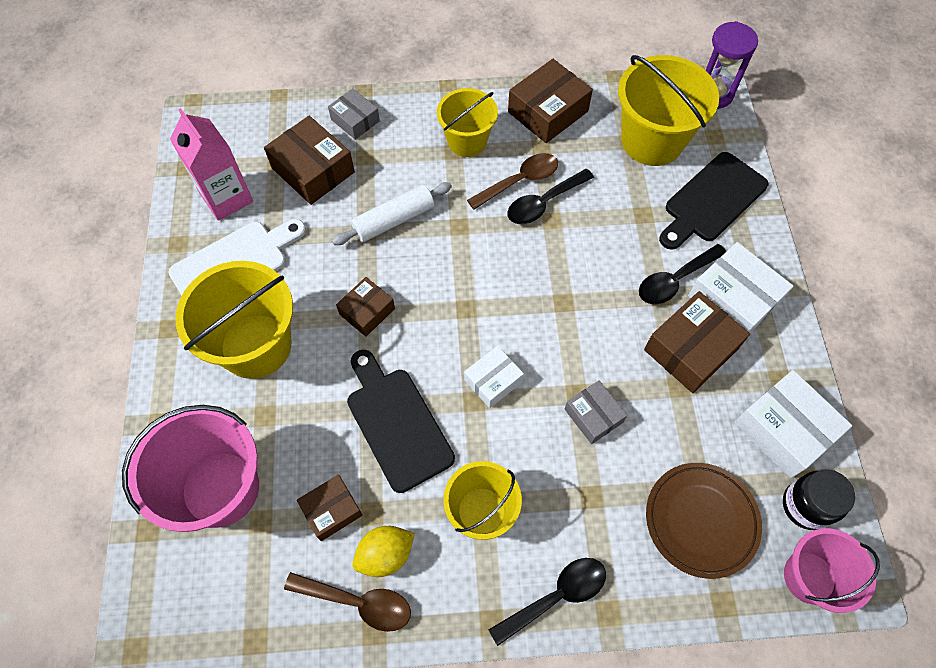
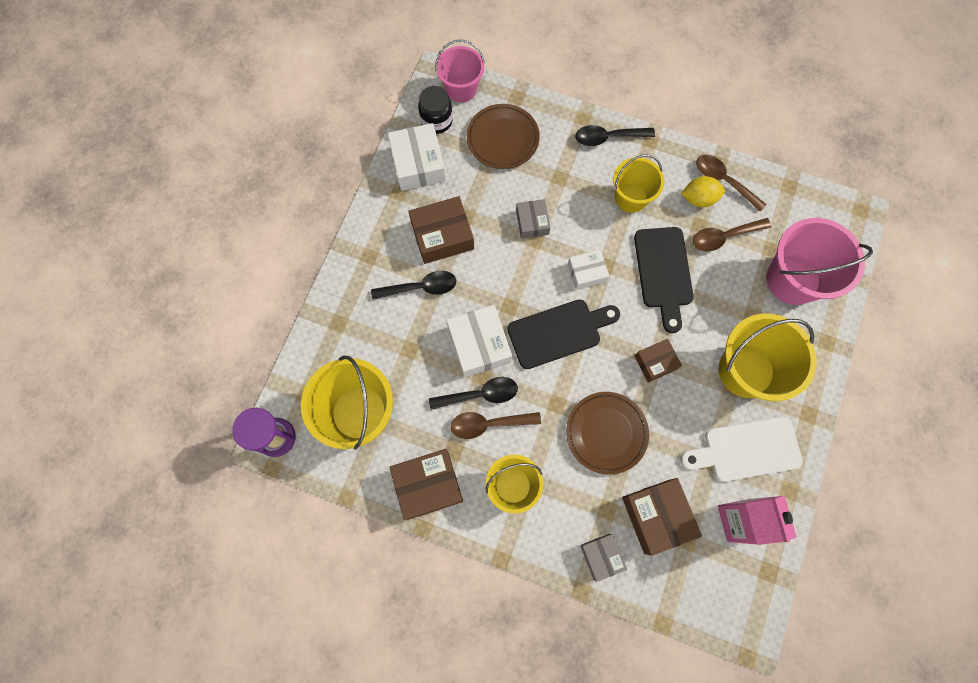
camera: 155 degrees left, 10 degrees up
brown box [297,475,362,541] -> brown spoon [693,218,771,252]
white rolling pin [332,182,452,245] -> brown plate [566,392,649,475]
black cutting board [659,152,768,250] -> black cutting board moved to [507,300,620,369]
white box [688,242,794,333] -> white box moved to [446,305,512,377]

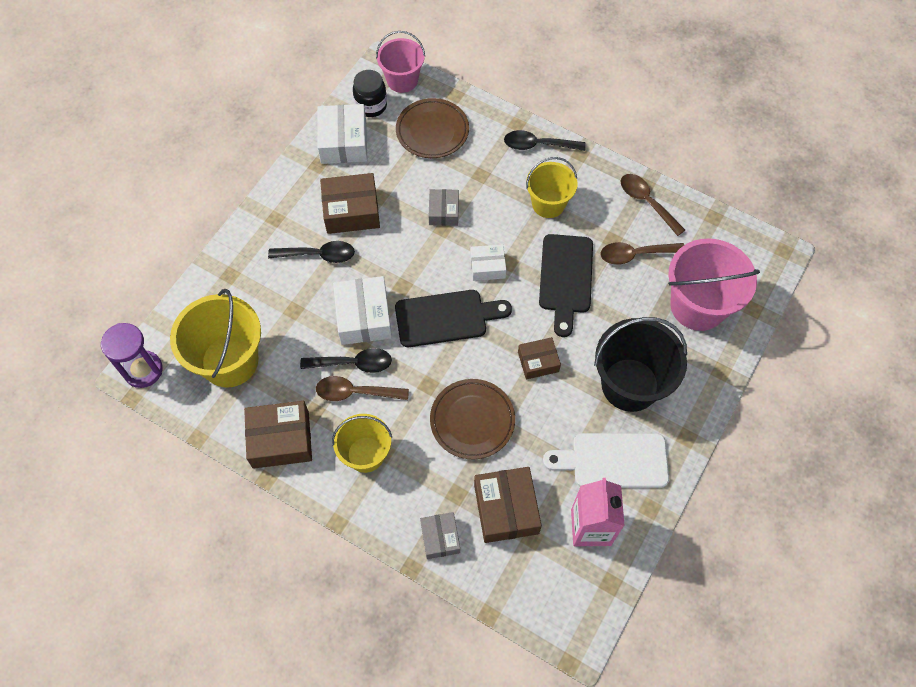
camera: 10 degrees right, 10 degrees down
yellow lemon [681,176,725,207] -> none
yellow bucket [719,313,817,401] -> black bucket [594,317,687,412]

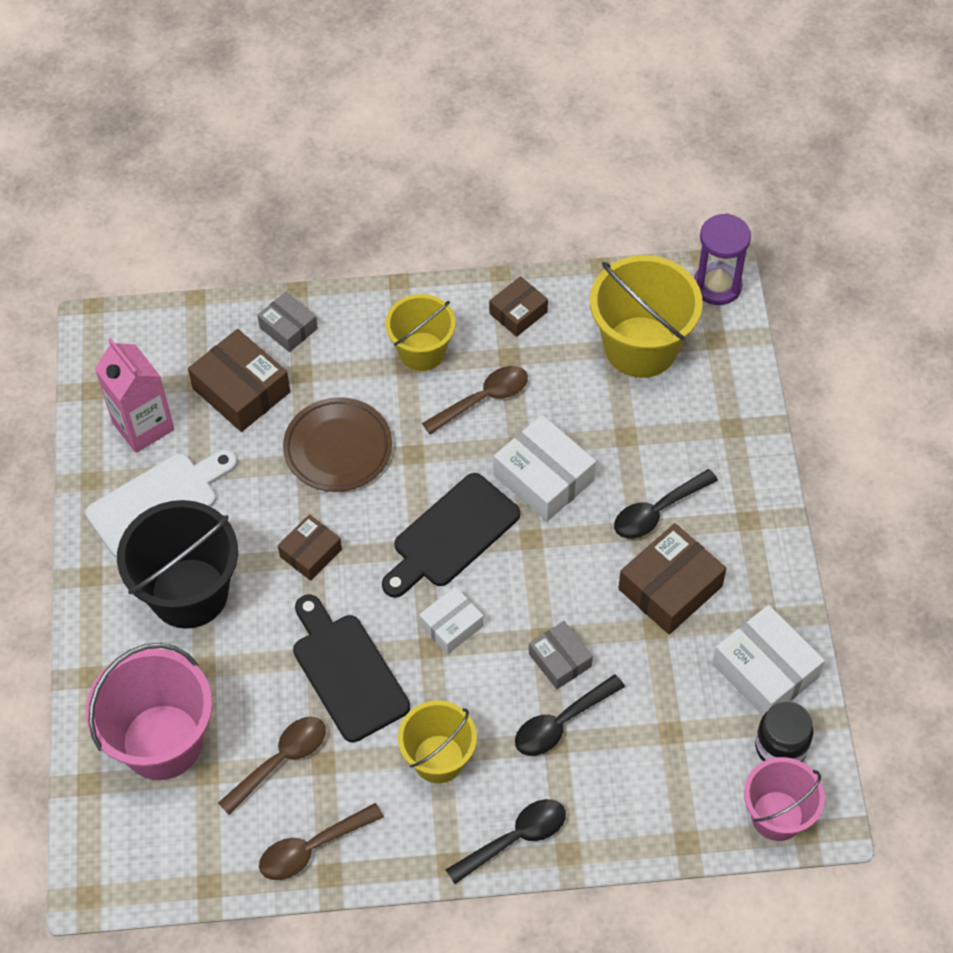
camera: 145 degrees right, 5 degrees down
brown box [244,401,312,469] -> brown box [489,276,548,337], size x0.61
black spoon [300,348,392,373] -> black spoon moved to [515,674,625,756]
brown plate [396,98,469,158] -> none
brown spoon [620,174,685,236] -> brown spoon turned 135 degrees clockwise [259,803,383,880]

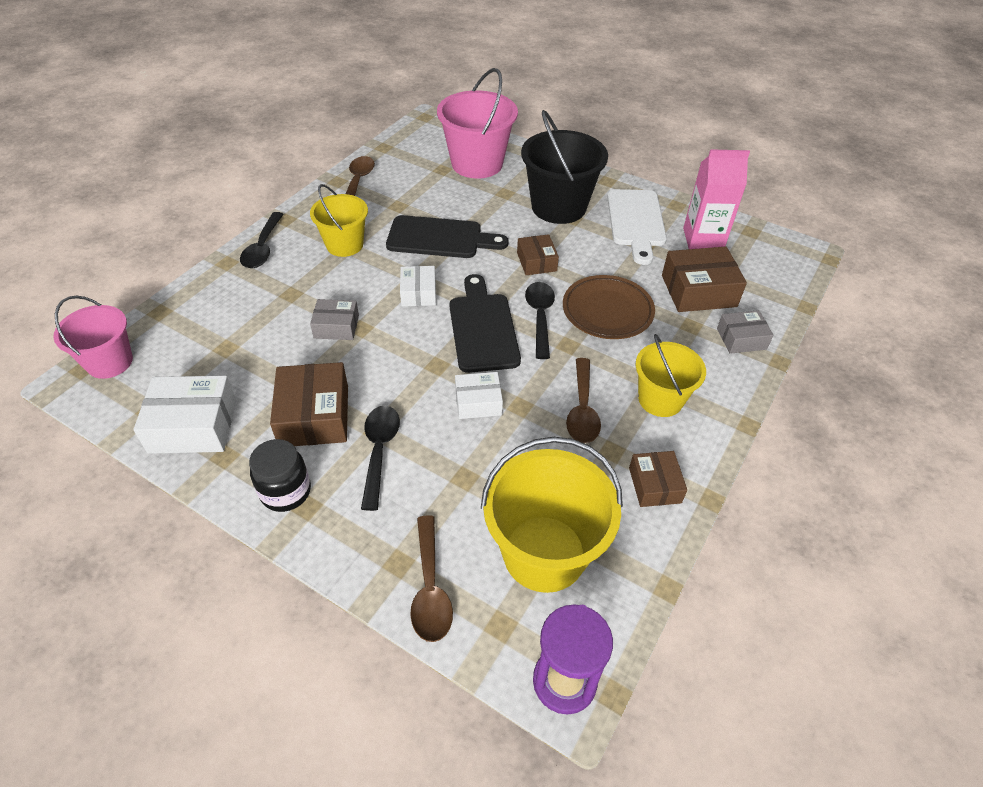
camera: 125 degrees right, 10 degrees down
brown spoon [218,717,326,815] -> brown spoon moved to [410,515,453,642]
white box [494,415,596,522] -> white box [455,372,503,419], size x0.61
black spoon [515,674,625,756] -> black spoon moved to [525,282,555,359]
black jar [755,701,813,762] -> black jar moved to [249,439,311,512]

